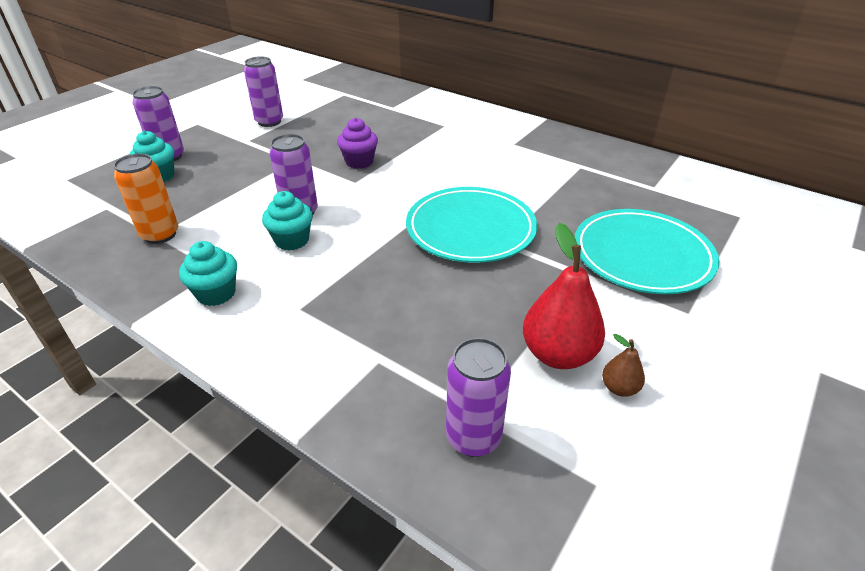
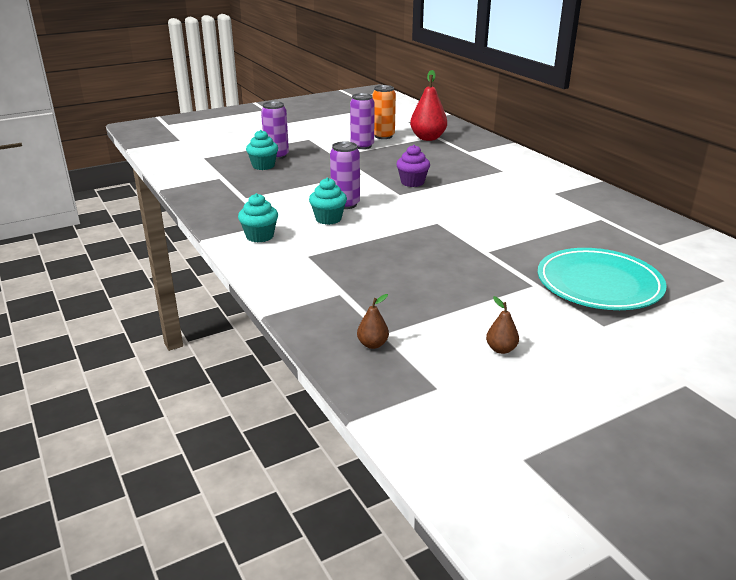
camera: 25 degrees right, 10 degrees down
orange can [114,154,178,244] -> orange can moved to [372,85,396,139]
turquoise plate [406,187,537,263] -> none
purple can [446,338,511,457] -> brown pear [357,294,389,349]
red pear [523,223,605,369] -> red pear moved to [410,70,447,141]

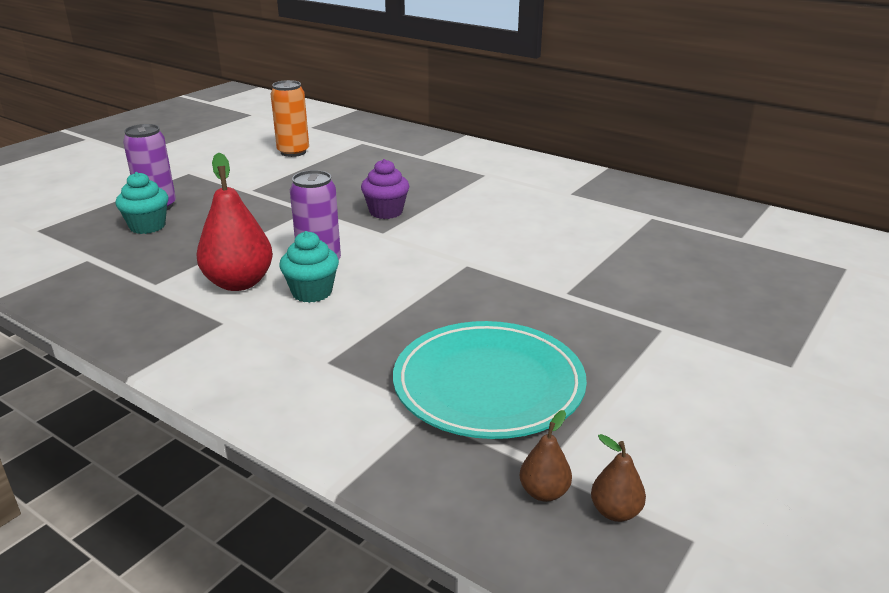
camera: 25 degrees left, 0 degrees up
turquoise cupcake [238,193,278,243] -> none
purple can [350,93,374,149] -> none
red pear [410,70,447,141] -> red pear moved to [196,153,273,291]
brown pear [486,296,519,354] -> brown pear moved to [591,434,646,522]
turquoise plate [538,248,667,310] -> turquoise plate moved to [393,321,587,439]

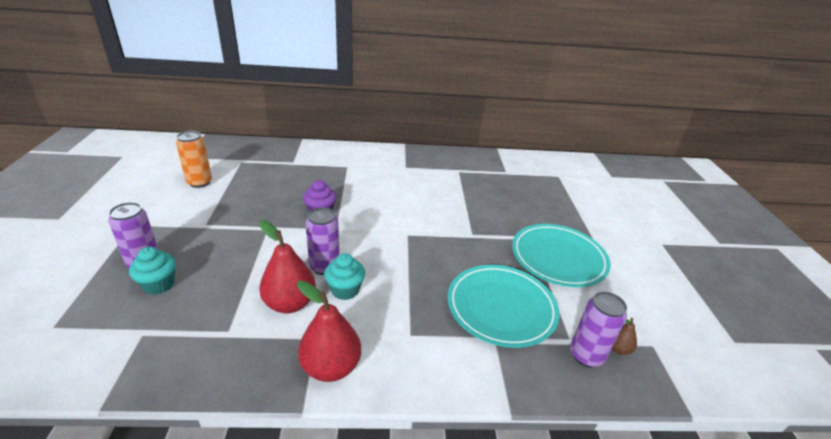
camera: 40 degrees left, 5 degrees up
brown pear [520,410,572,502] -> purple can [570,292,627,367]
none -> red pear [297,280,361,382]
none -> turquoise plate [512,224,611,287]

